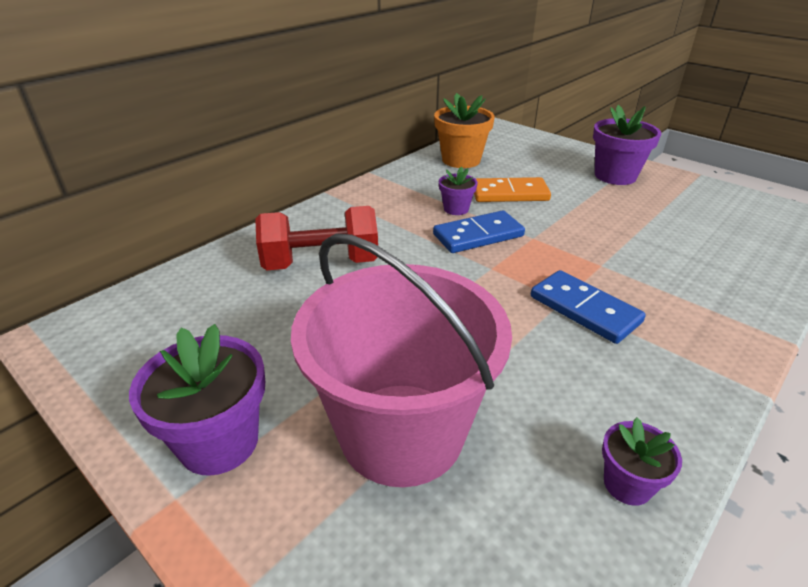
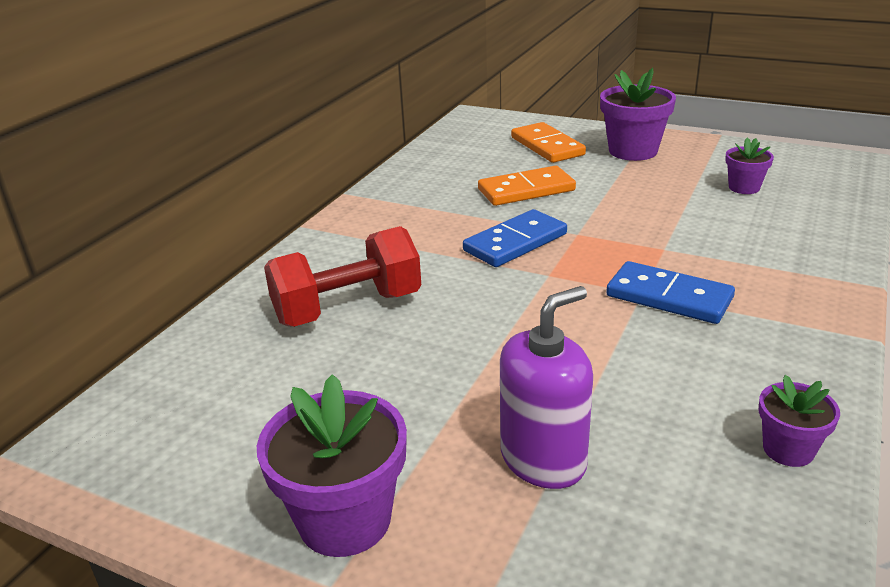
camera: 15 degrees left, 5 degrees down
pink bucket [291,234,512,487] -> purple soap dispenser [500,286,593,489]
orange flower pot [434,93,495,168] -> none
purple flower pot [439,166,478,215] -> purple flower pot moved to [725,138,774,194]
none -> orange domino [511,122,586,163]

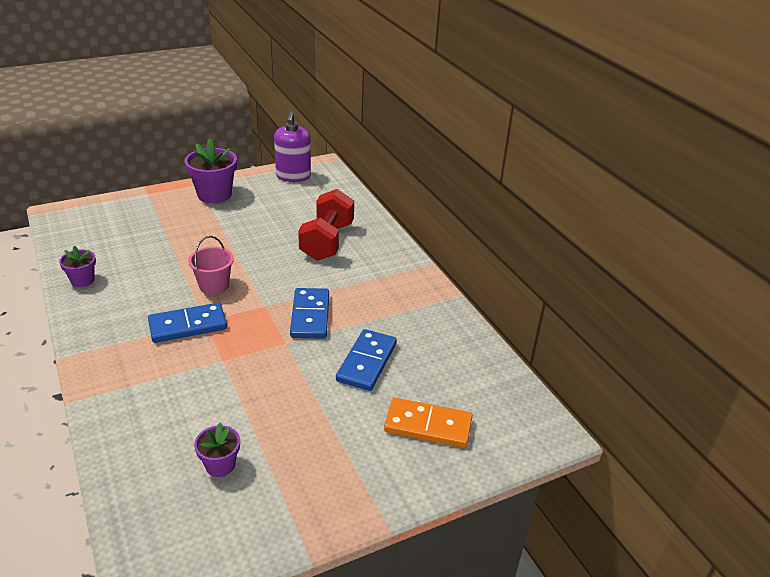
camera: 125 degrees right, 5 degrees up
orange domino [478,166,576,206] -> blue domino [336,329,397,391]
purple soap dispenser [500,286,593,489] -> purple soap dispenser moved to [274,111,311,182]
purple flower pot [600,68,676,161] -> none
none -> pink bucket [188,236,234,295]

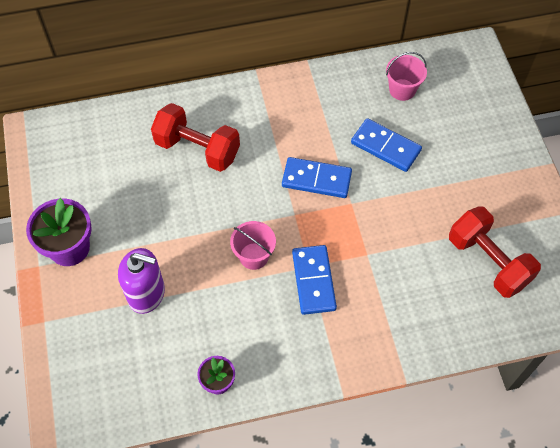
camera: 75 degrees left, 25 degrees up
purple flower pot [194,423,240,477] -> red dumbbell [449,206,541,298]
purple soap dispenser [274,111,311,182] -> purple soap dispenser moved to [118,248,165,314]
orange domino [384,398,473,448] -> none
none -> pink bucket [386,52,427,101]

